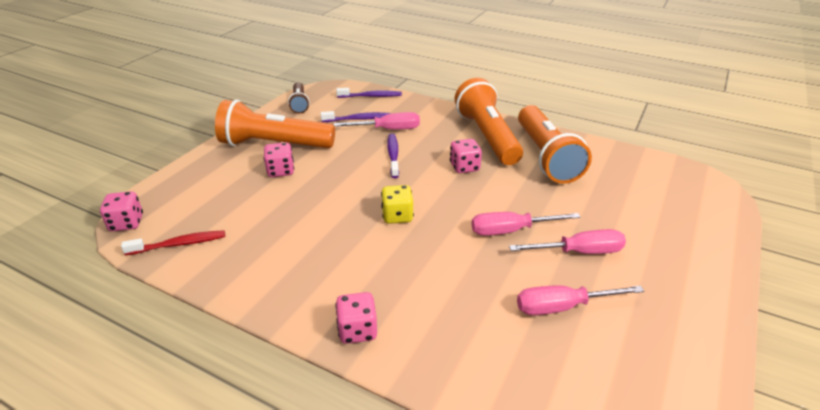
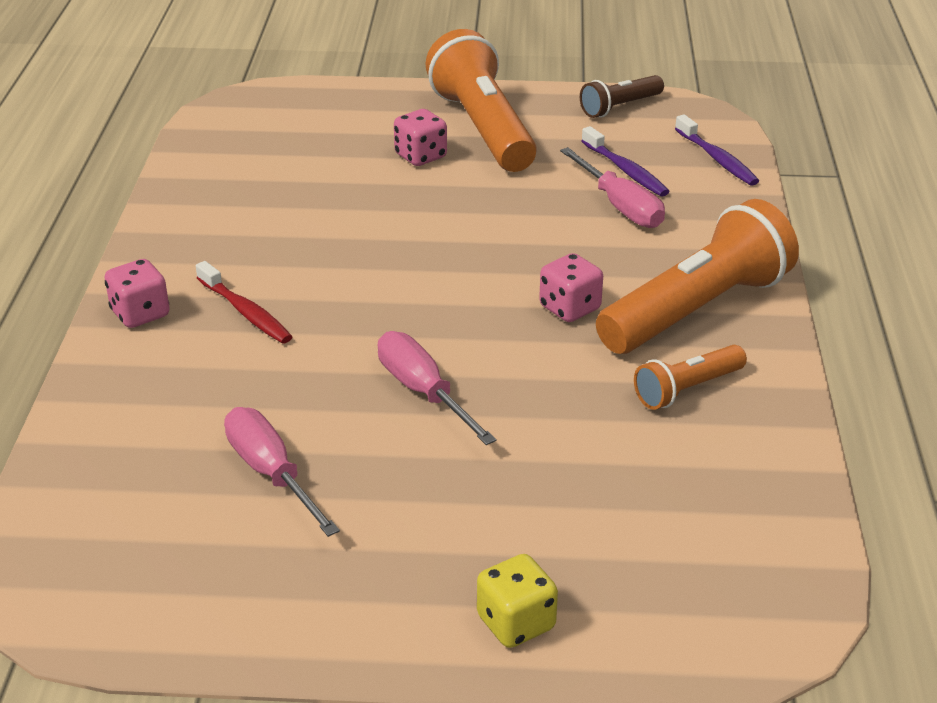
camera: 65 degrees right, 0 degrees up
pink dice [100,191,143,231] -> none
red toothbrush [121,230,225,255] -> red toothbrush moved to [196,261,293,344]
yellow dice [381,185,414,224] -> yellow dice moved to [477,554,558,648]
purple toothbrush [387,134,399,178] -> none
pink screwdriver [509,229,626,254] -> none
orange flashlight [518,105,592,184] -> orange flashlight [634,345,747,410], size x0.51

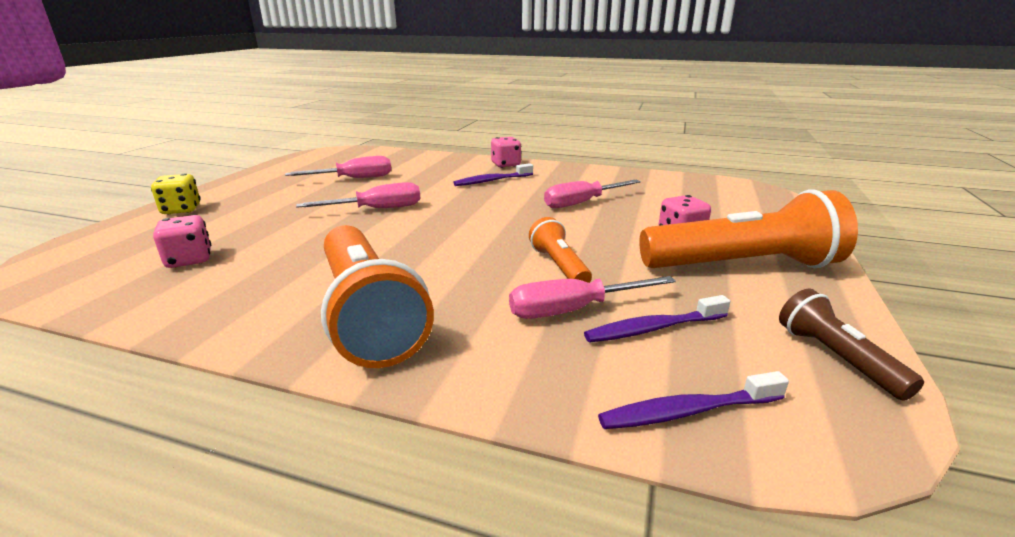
camera: 105 degrees right, 10 degrees down
red toothbrush [196,261,293,344] -> purple toothbrush [453,163,533,186]
pink dice [539,253,603,322] -> pink dice moved to [153,215,211,268]
orange flashlight [634,345,747,410] -> orange flashlight moved to [529,217,592,283]
none -> pink screwdriver [544,180,641,208]

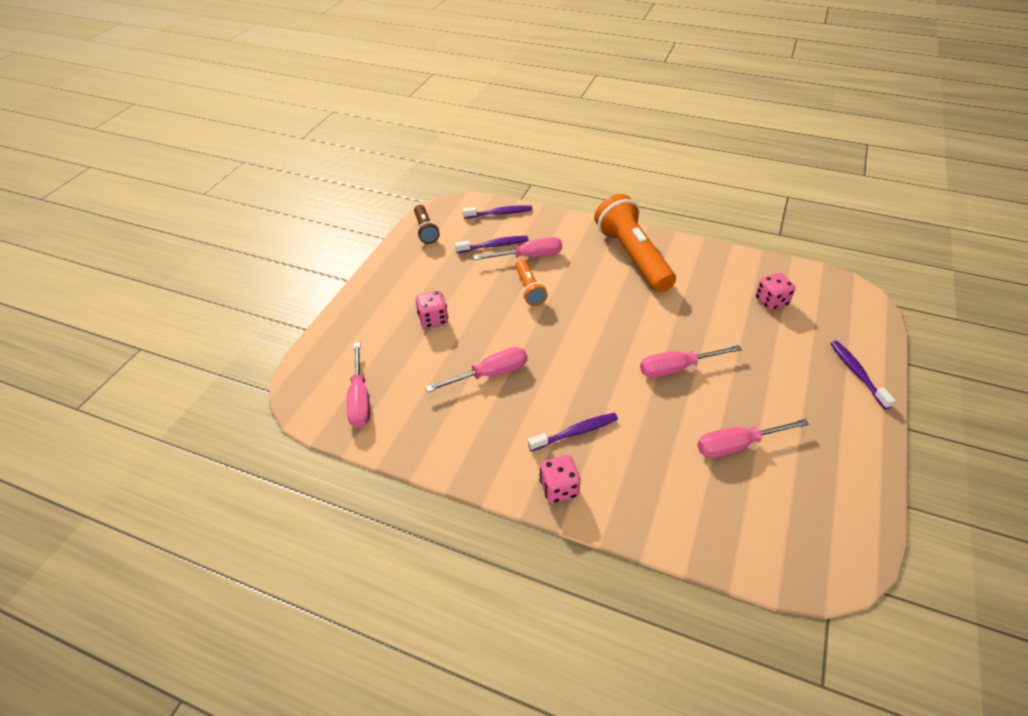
camera: 175 degrees left, 20 degrees up
yellow dice [151,174,201,214] -> purple toothbrush [830,341,895,409]
orange flashlight [639,189,858,268] -> none
none -> pink screwdriver [347,343,370,428]

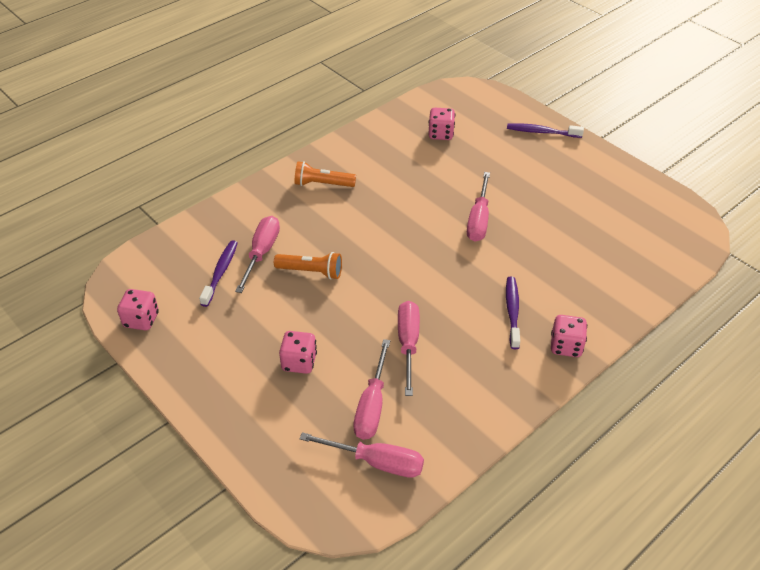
camera: 65 degrees left, 0 degrees up
brown flashlight [414,205,440,244] -> pink dice [117,289,159,330]
purple toothbrush [462,205,533,219] -> none
orange flashlight [595,194,676,292] -> orange flashlight [295,161,356,187], size x0.51
pink screwdriver [697,419,809,458] -> pink screwdriver moved to [353,339,390,440]

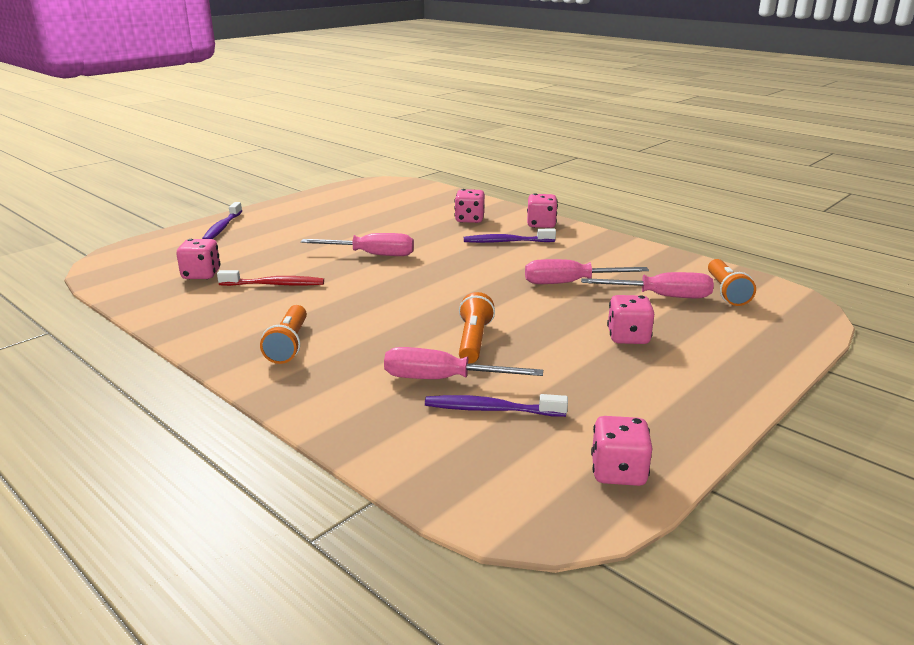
camera: 95 degrees left, 20 degrees down
pink screwdriver [299,432,424,478] -> orange flashlight [708,259,756,306]
none -> red toothbrush [217,270,324,286]
none -> pink dice [455,189,485,223]

